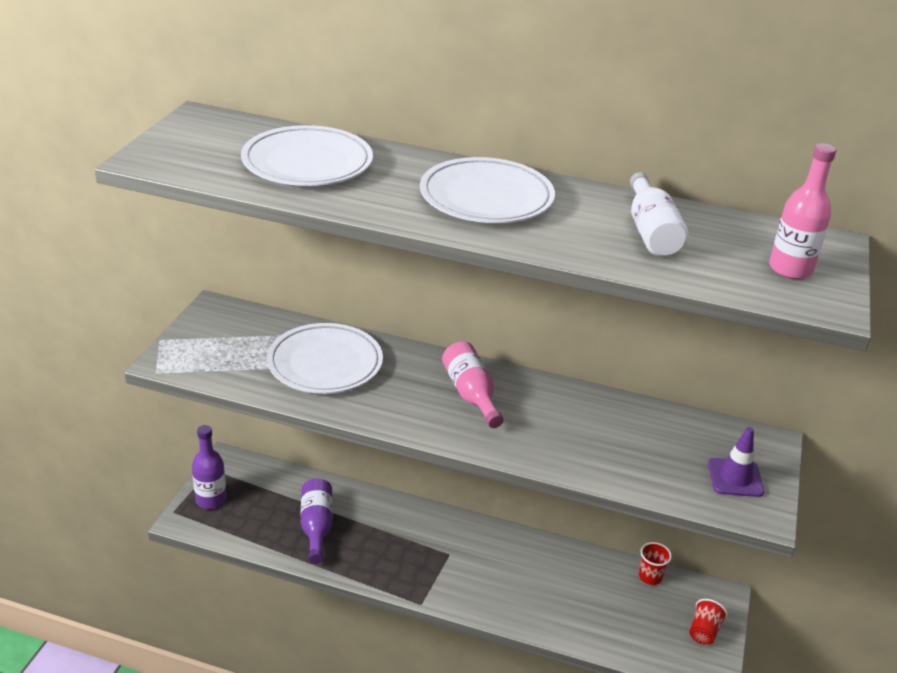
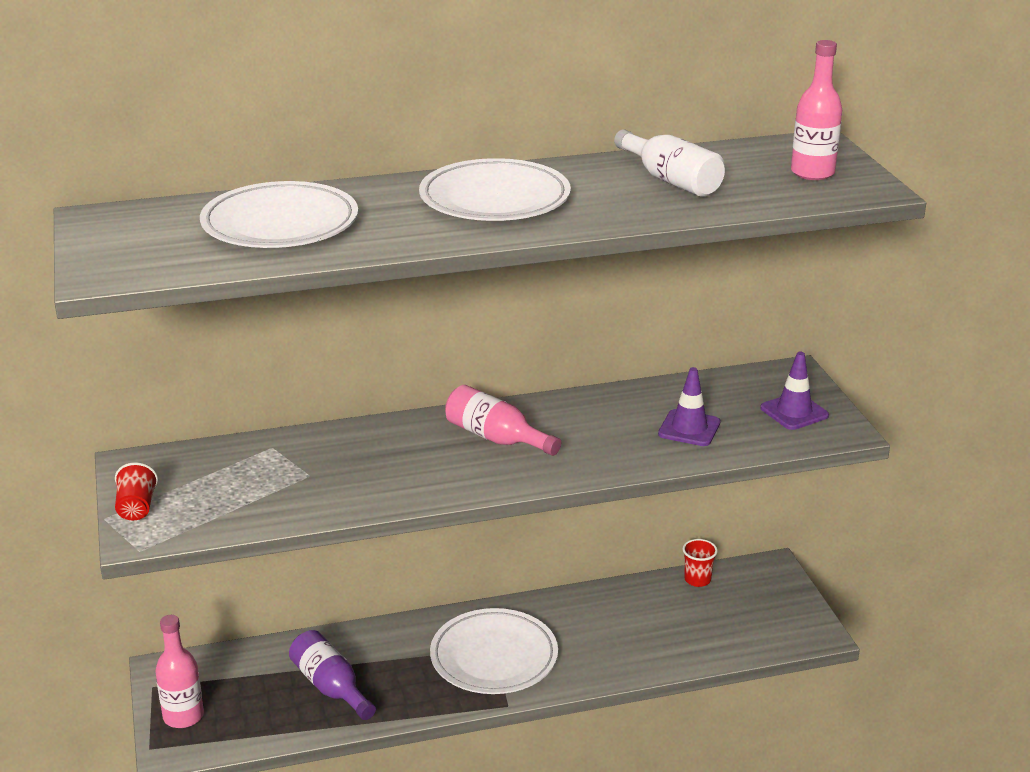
camera: 30 degrees left, 5 degrees down
purple bottle [192,425,227,509] -> pink bottle [156,615,204,728]
white plate [267,323,383,394] -> white plate moved to [430,608,558,694]
red cup [689,599,727,645] -> red cup moved to [115,462,158,520]
none -> purple traffic cone [658,367,721,446]

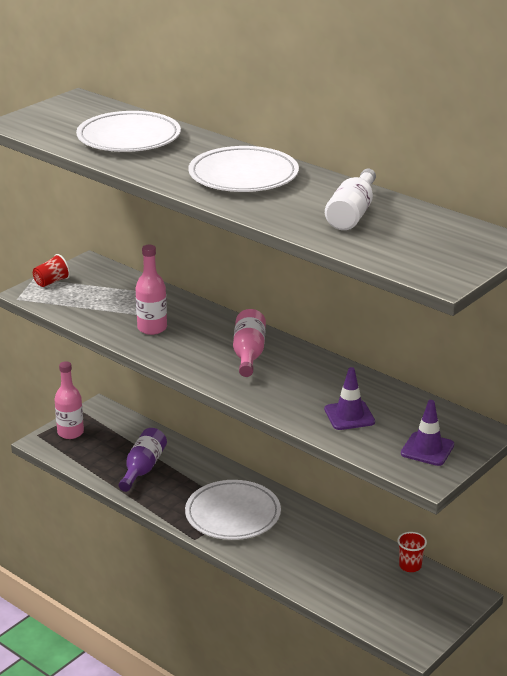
camera: 55 degrees right, 0 degrees up
pink bottle [791,40,842,180] -> pink bottle moved to [135,245,167,335]

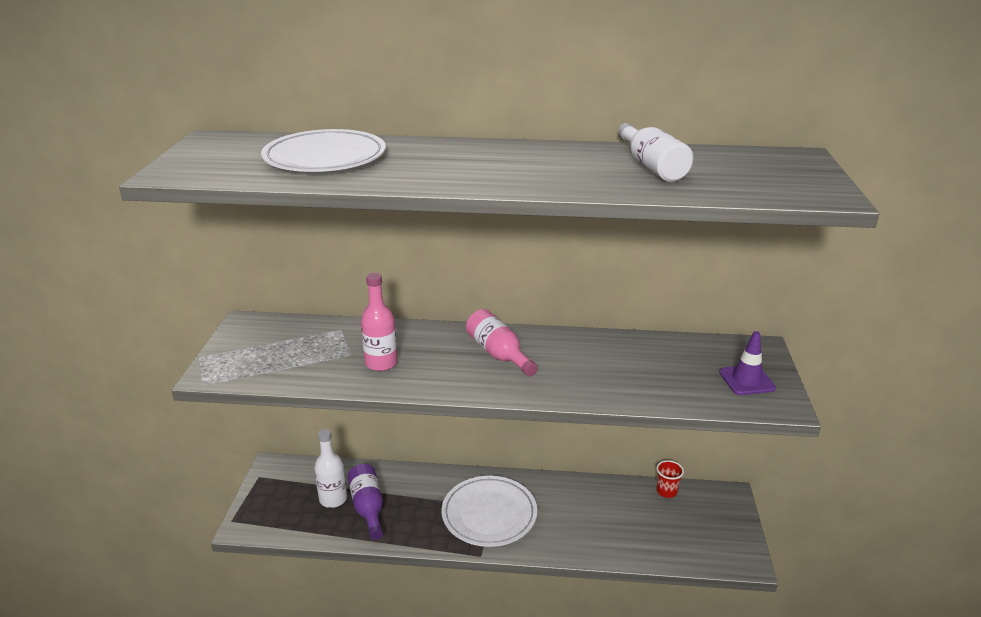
camera: 35 degrees left, 0 degrees up
red cup [33,254,70,287] -> none
pink bottle [55,361,84,439] -> none
white plate [188,146,299,192] -> none
purple traffic cone [324,367,375,430] -> none
none -> white bottle [314,429,347,508]

